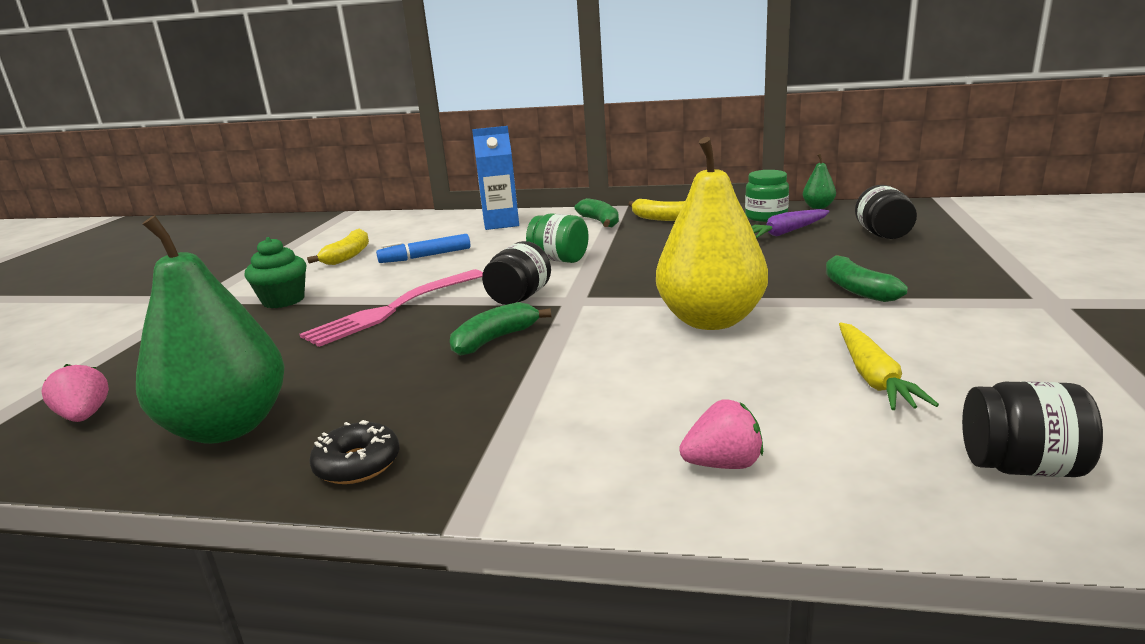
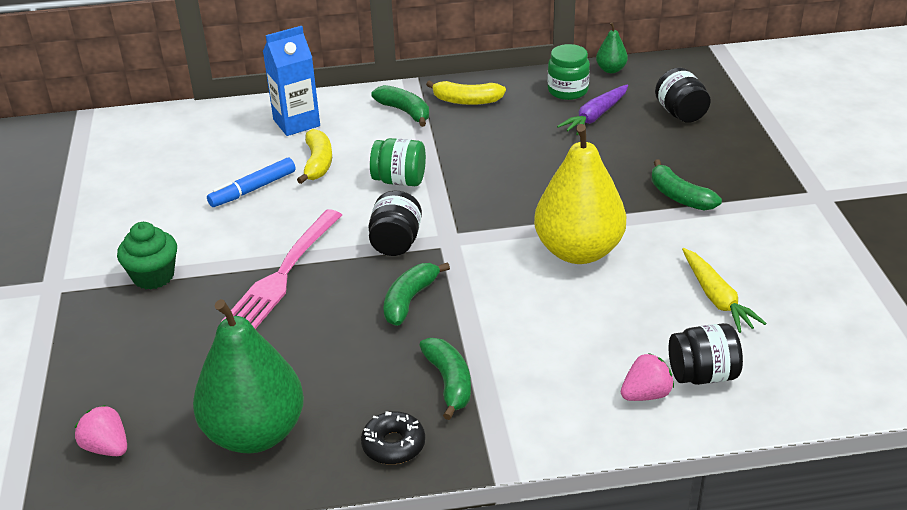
camera: 20 degrees left, 15 degrees up
yellow banana [307,229,369,265] -> yellow banana moved to [297,129,332,184]
black jar [962,381,1103,477] -> black jar moved to [669,323,743,385]
none -> green banana [419,338,471,420]

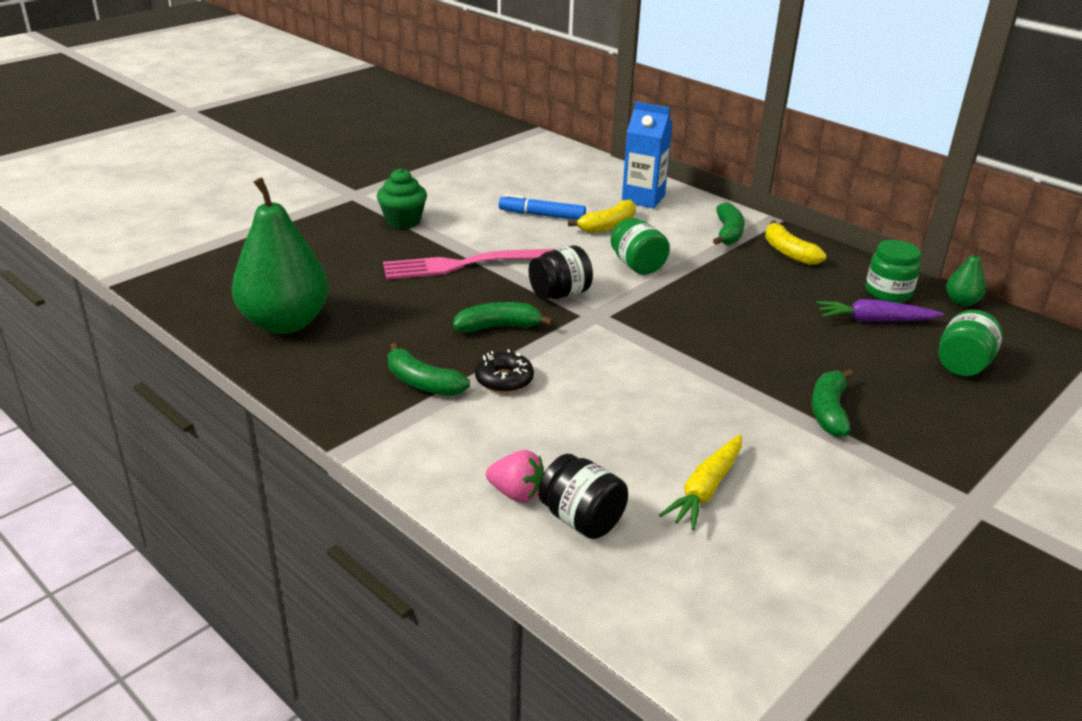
camera: 50 degrees right, 5 degrees down
pink strawberry [74,405,127,456] -> none
black donut [361,411,425,465] -> black donut moved to [475,349,534,393]
green banana [419,338,471,420] -> green banana turned 90 degrees clockwise [388,343,470,396]
yellow pear [534,124,626,264] -> none
black jar [655,68,711,123] -> green jar [939,310,1003,376]

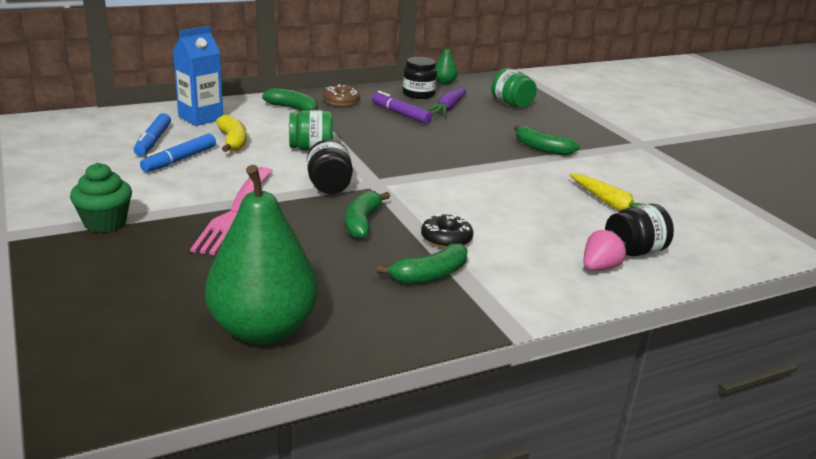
camera: 70 degrees left, 5 degrees down
yellow banana [765,220,826,265] -> brown donut [323,84,360,106]
green jar [865,240,921,303] -> black jar [403,57,437,99]
none -> blue marker [133,113,171,156]
none -> purple marker [372,91,432,124]

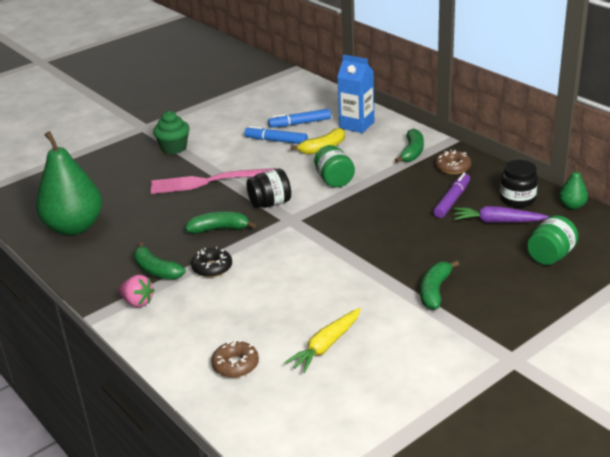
camera: 80 degrees right, 5 degrees up
pink strawberry [584,230,626,271] -> pink strawberry moved to [118,275,155,307]
black jar [605,204,674,256] -> brown donut [211,339,259,378]

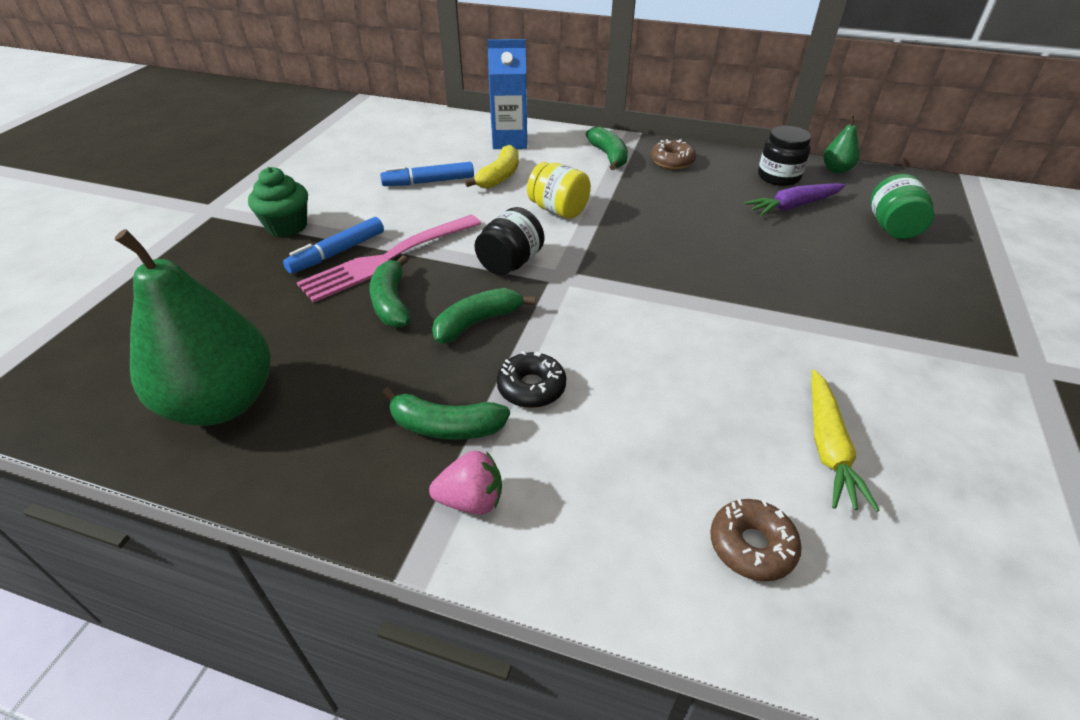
camera: 35 degrees left, 10 degrees up
blue marker [268,109,331,128] -> blue marker moved to [283,217,384,274]
green jar [314,145,355,188] -> yellow jar [527,162,591,219]
green banana [420,260,459,310] -> green banana moved to [370,255,410,328]
purple marker [433,173,470,218] -> none

